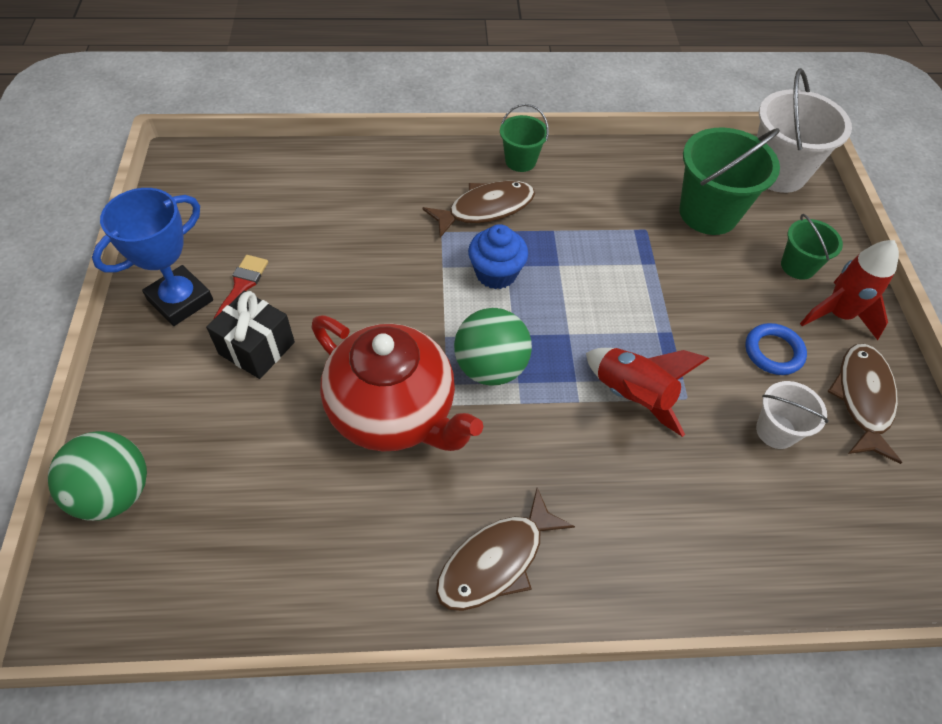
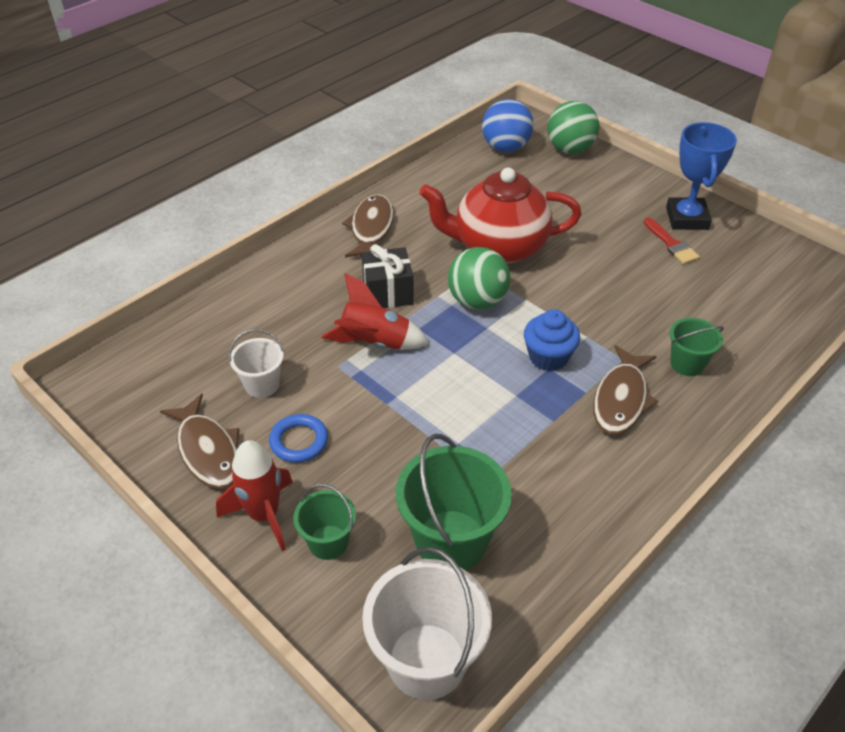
camera: 140 degrees right, 10 degrees down
black gift [206,291,295,379] -> black gift moved to [362,244,414,308]
green bucket [500,104,549,172] -> green bucket moved to [670,318,724,376]
none -> blue ball [482,99,534,152]

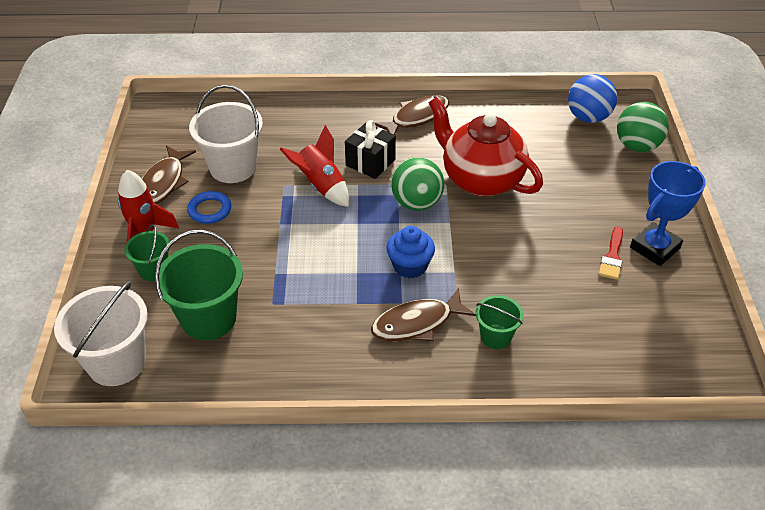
camera: 45 degrees right, 0 degrees up
white bucket [228,329,284,398] -> white bucket [189,84,263,183], size x1.80

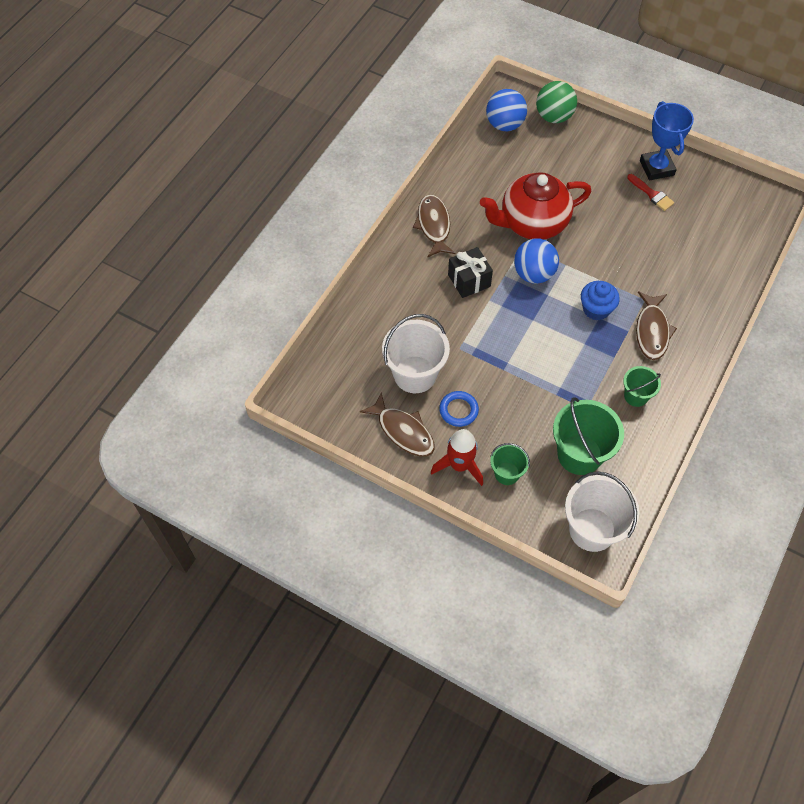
camera: 60 degrees left, 15 degrees up
red rocket [280,125,349,207] -> none
green ball [391,157,444,211] -> blue ball [514,238,559,284]
green bucket [476,295,524,349] -> green bucket moved to [623,366,661,407]

